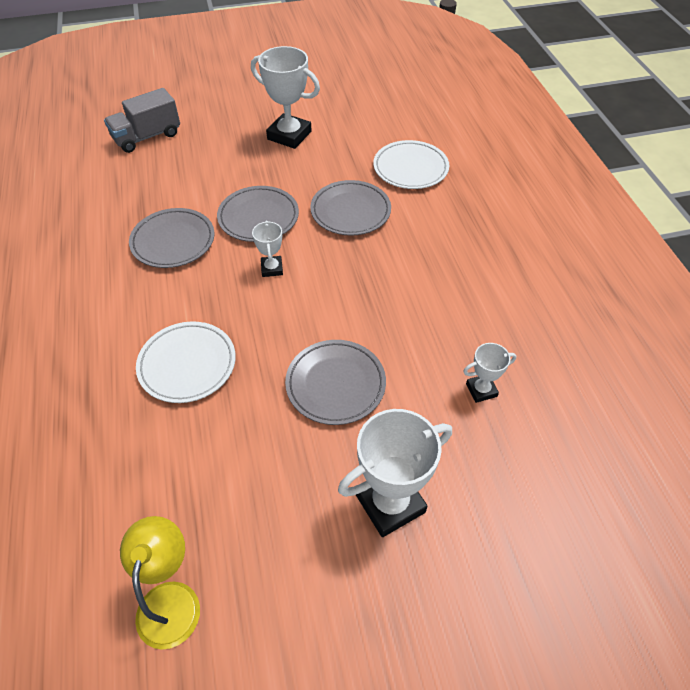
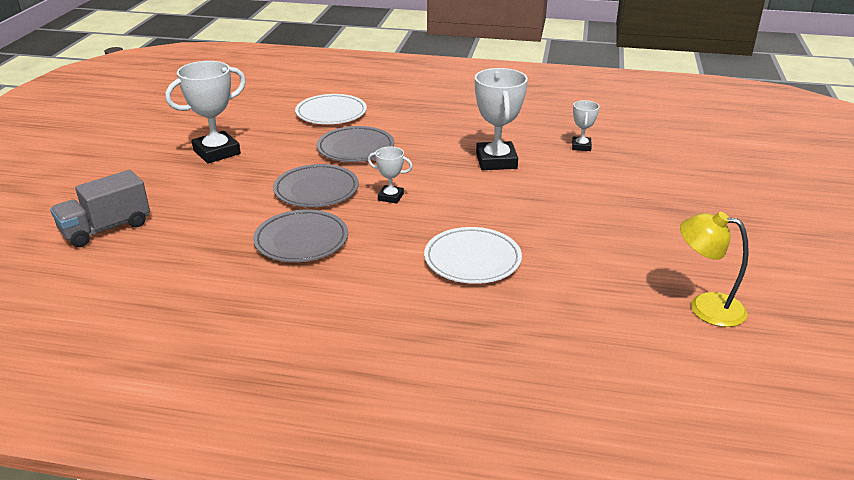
camera: 65 degrees left, 20 degrees down
grey truck [104,88,180,153] -> grey truck turned 60 degrees clockwise [50,170,150,247]
grey plate [285,340,386,425] -> none
white trophy [338,409,452,537] -> white trophy moved to [475,68,528,170]

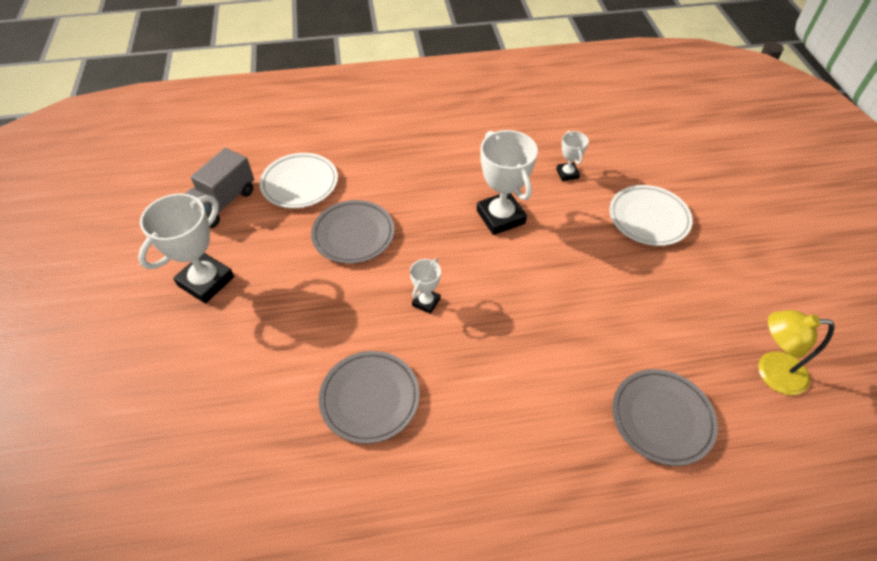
camera: 20 degrees left, 20 degrees up
grey truck [50,170,150,247] -> grey truck moved to [185,148,254,228]
grey plate [273,164,359,207] -> grey plate moved to [612,369,718,466]
white trophy [368,146,413,204] -> white trophy turned 60 degrees counterclockwise [410,258,441,314]
white plate [424,227,522,284] -> white plate moved to [609,185,693,246]

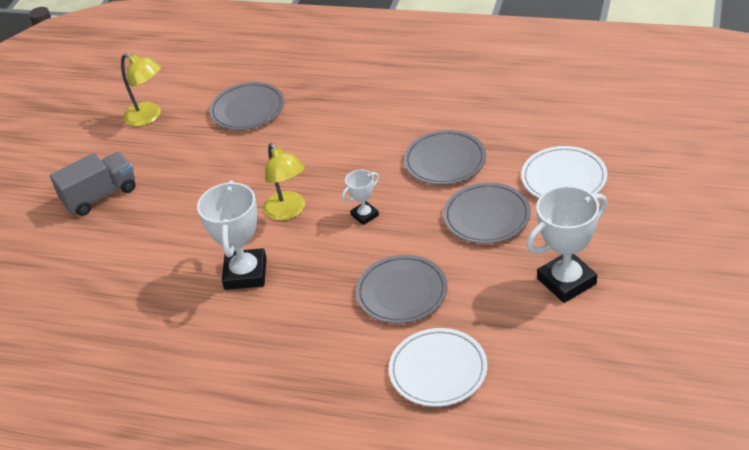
camera: 150 degrees left, 10 degrees down
grey truck [185,148,254,228] -> grey truck moved to [50,152,136,216]
white trophy [556,131,589,181] -> none
white plate [609,185,693,246] -> white plate moved to [521,146,608,198]
none -> yellow lamp [263,143,305,221]
none -> grey plate [443,182,531,244]

